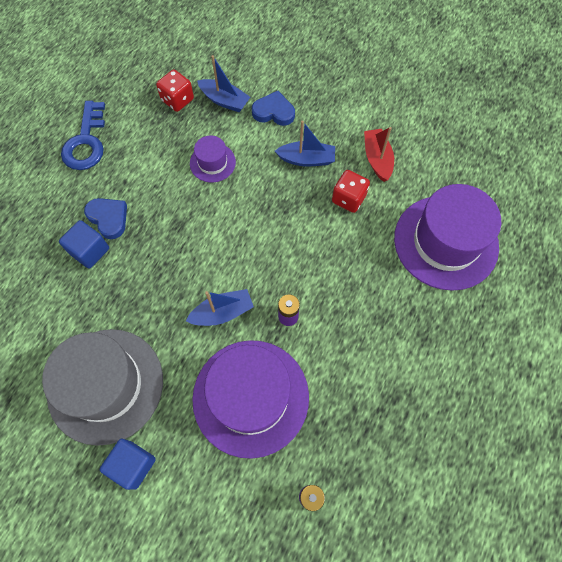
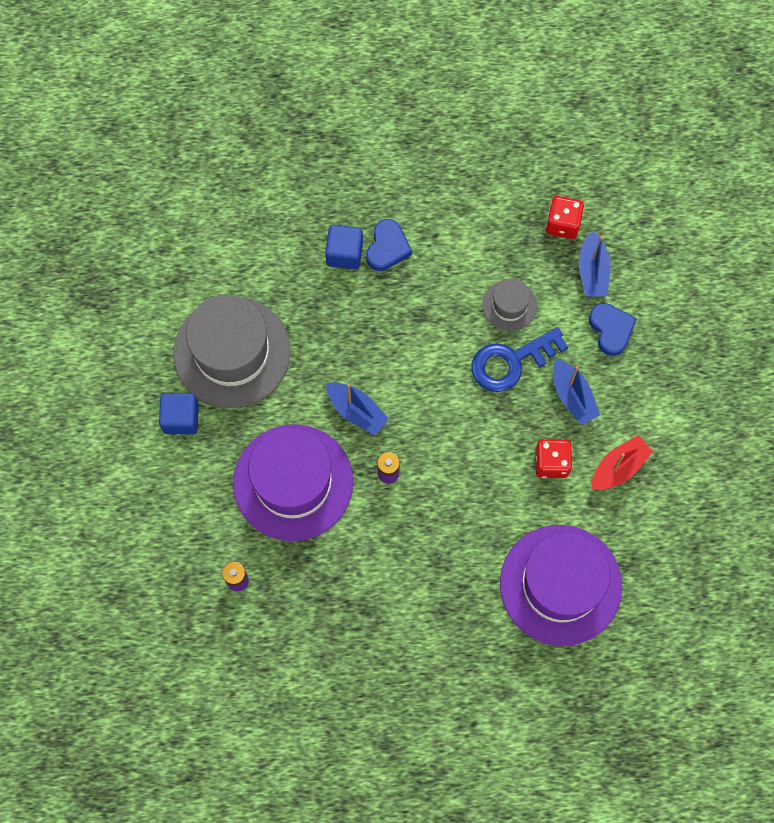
camera: 60 degrees right, 5 degrees up
blue key [61,101,105,170] -> blue key moved to [471,327,568,392]
purple hat [190,136,236,183] -> grey hat [482,278,537,331]

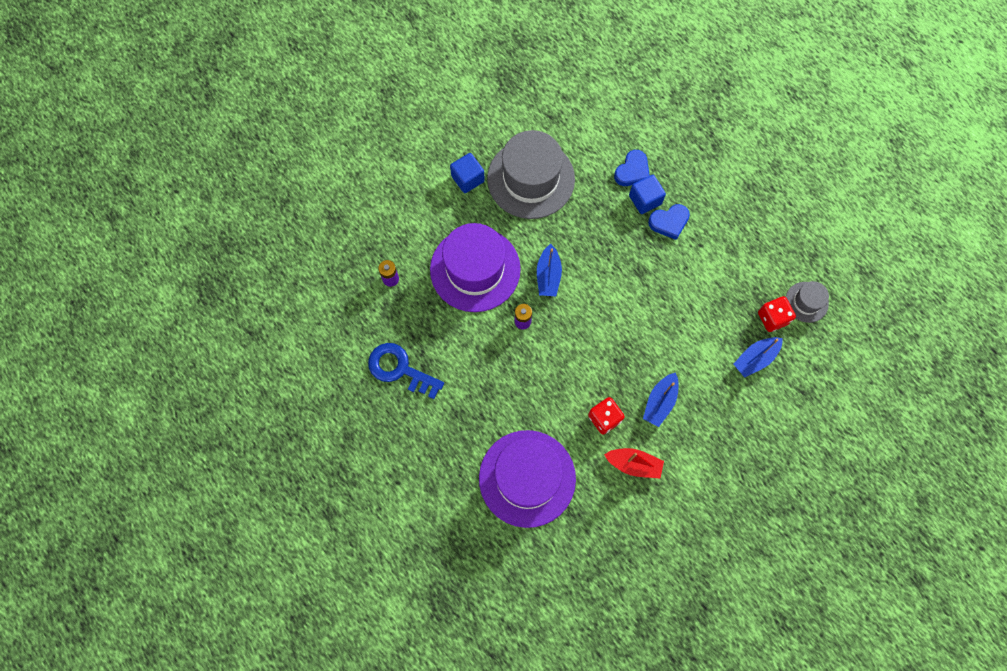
camera: 55 degrees right, 0 degrees up
blue key [471,327,568,392] -> blue key moved to [368,343,444,399]
grey hat [482,278,537,331] -> grey hat moved to [786,281,829,323]
blue heart [589,303,637,356] -> blue heart moved to [614,150,650,186]

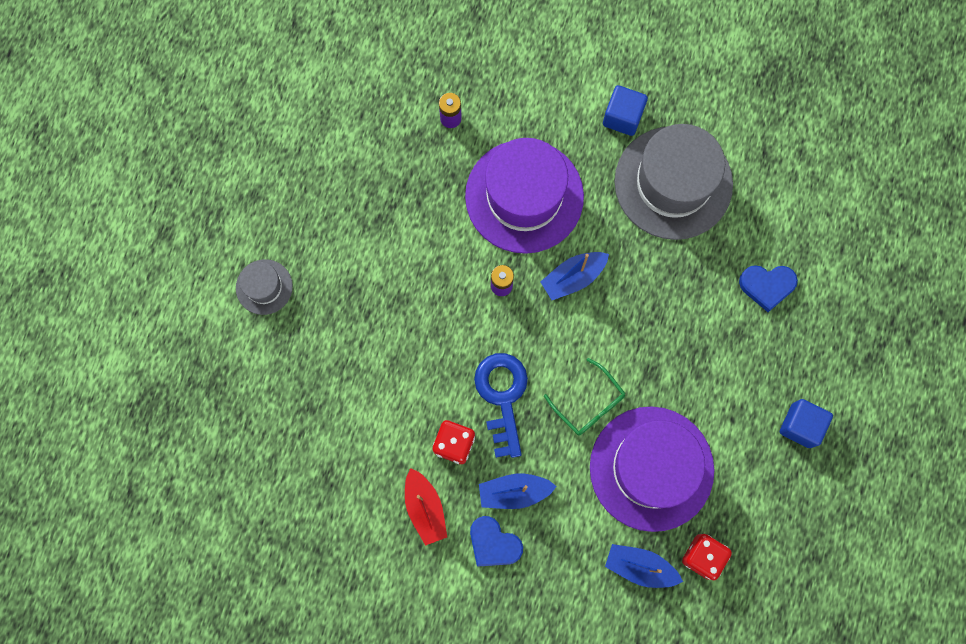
camera: 55 degrees right, 5 degrees up
blue key [368,343,444,399] -> blue key moved to [474,353,528,458]
purple hat [479,430,576,528] -> purple hat moved to [590,406,714,532]
blue cube [629,175,666,214] -> blue cube moved to [780,399,833,448]
blue heart [648,204,690,240] -> blue heart moved to [470,516,523,567]
grey hat [786,281,829,323] -> grey hat moved to [236,259,293,315]
none -> green glasses [544,358,626,435]

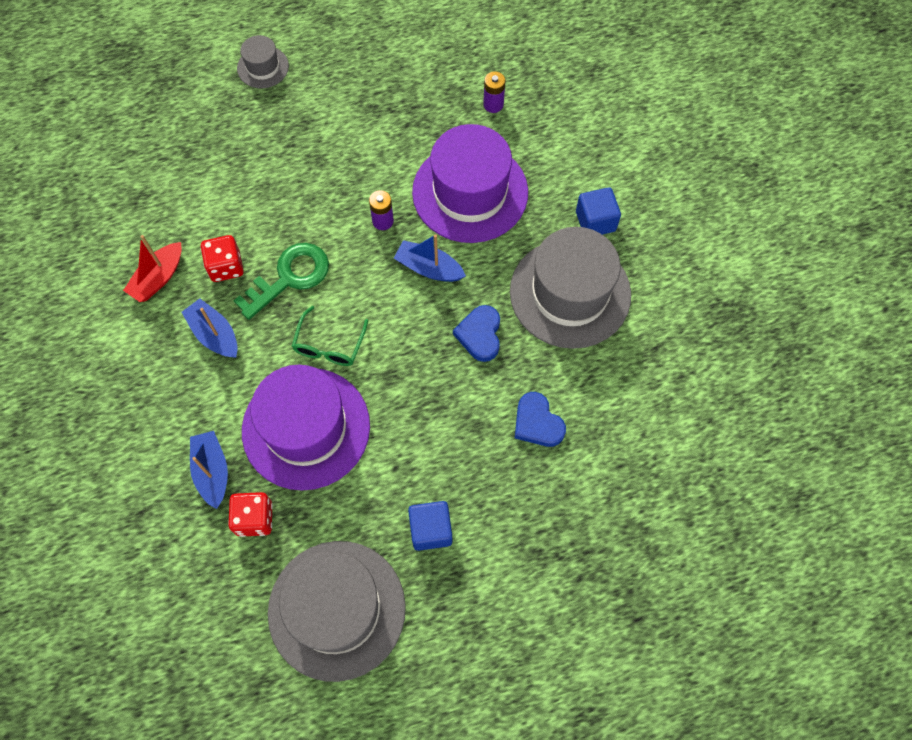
camera: 55 degrees right, 10 degrees down
blue heart [470,516,523,567] -> blue heart moved to [453,305,500,362]
blue key [474,353,528,458] -> green key [234,243,329,320]
none -> grey hat [268,541,406,682]

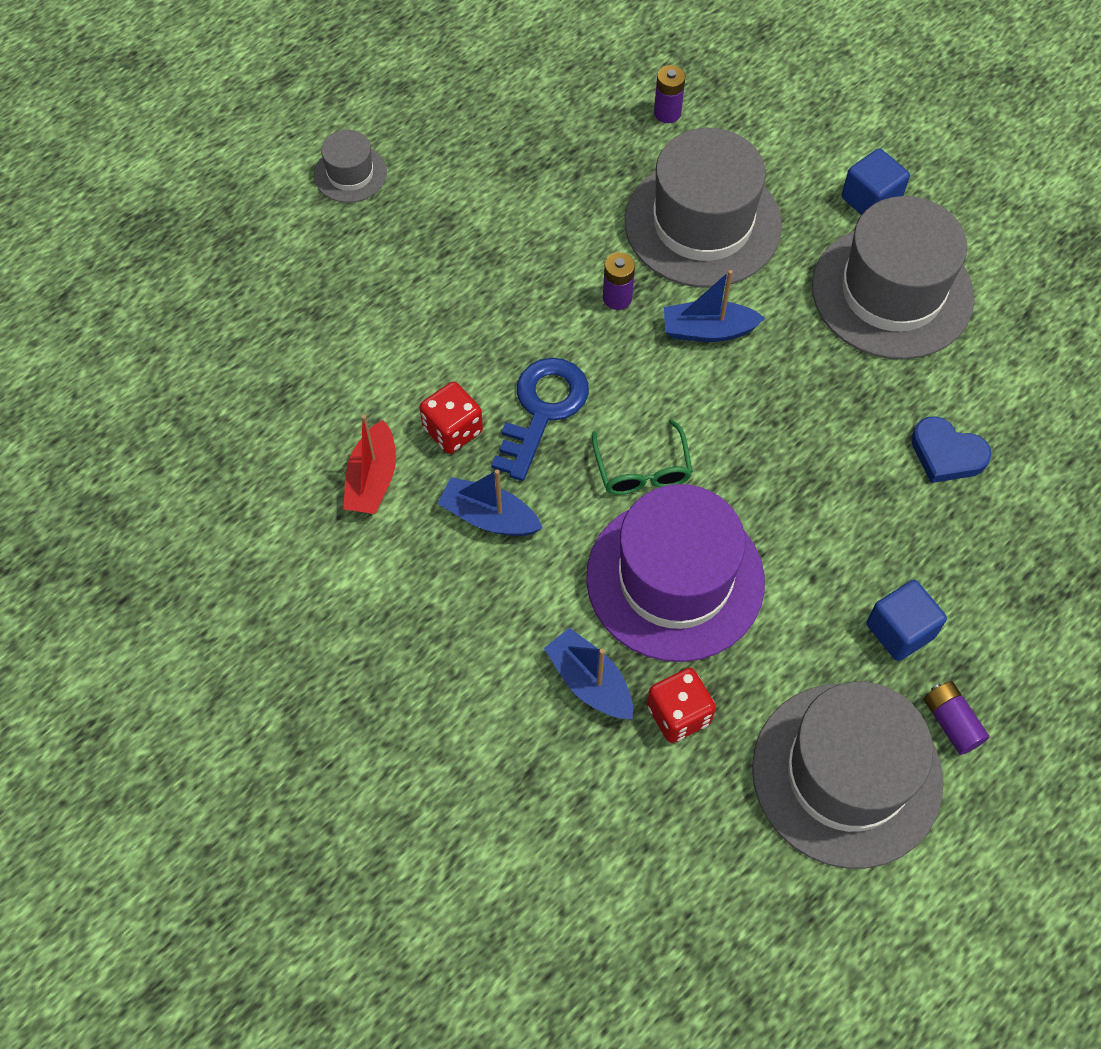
camera: 25 degrees left, 5 degrees down
green key [234,243,329,320] -> blue key [491,358,589,481]
purple hat [412,124,528,243] -> grey hat [625,128,782,288]
blue heart [453,305,500,362] -> none
none -> purple battery [924,681,989,755]

